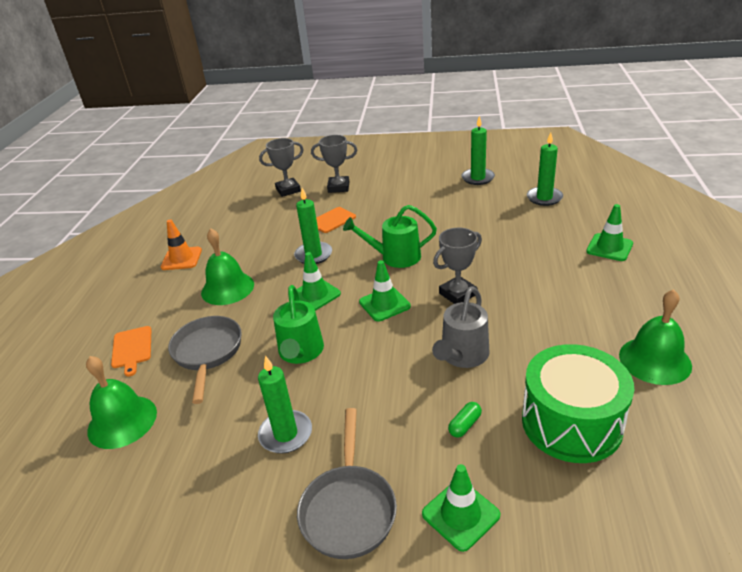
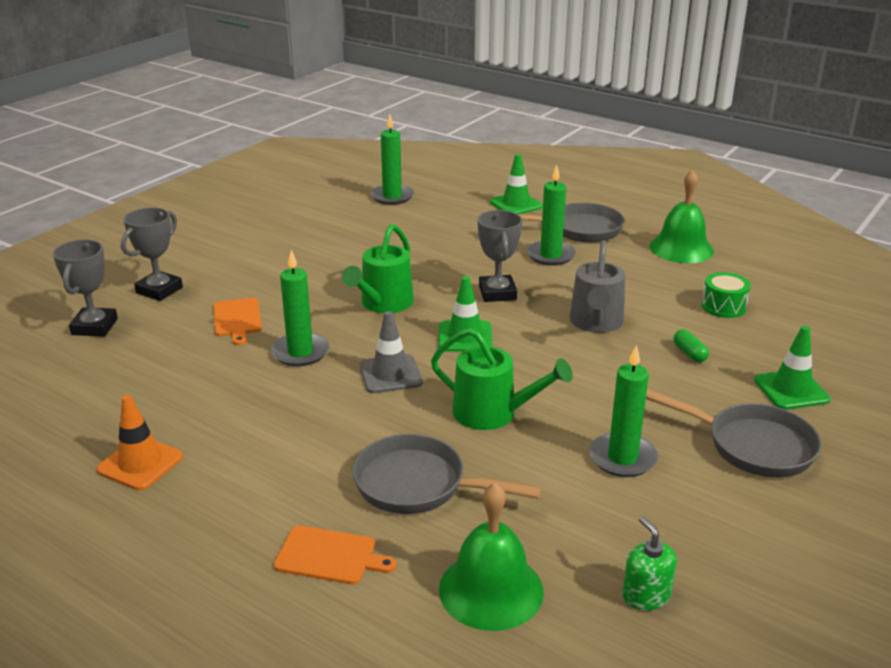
camera: 65 degrees left, 5 degrees down
green bell [201,228,254,305] -> none
green traffic cone [294,252,341,311] -> grey traffic cone [359,311,423,393]
grey watering can [432,286,489,368] -> grey watering can turned 45 degrees clockwise [569,240,625,333]
green candle [461,116,495,185] -> green candle moved to [527,165,576,266]
green drum [522,344,634,463] -> green drum [702,272,751,318], size x0.47
none -> grey pan [518,203,625,243]
none -> green soap dispenser [622,516,677,611]

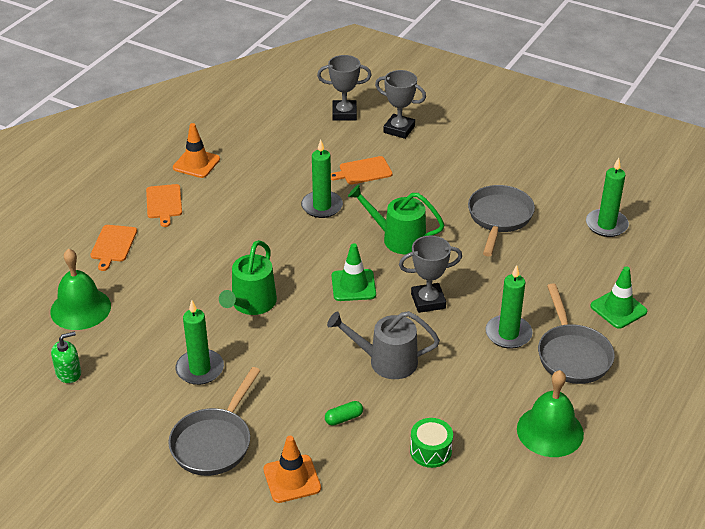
camera: 85 degrees right, 10 degrees up
grey pan [352,434,542,514] -> grey pan moved to [468,185,535,257]
grey traffic cone [359,311,423,393] -> none
green traffic cone [754,326,831,410] -> orange traffic cone [263,436,321,503]
none -> orange cutting board [146,184,182,227]

